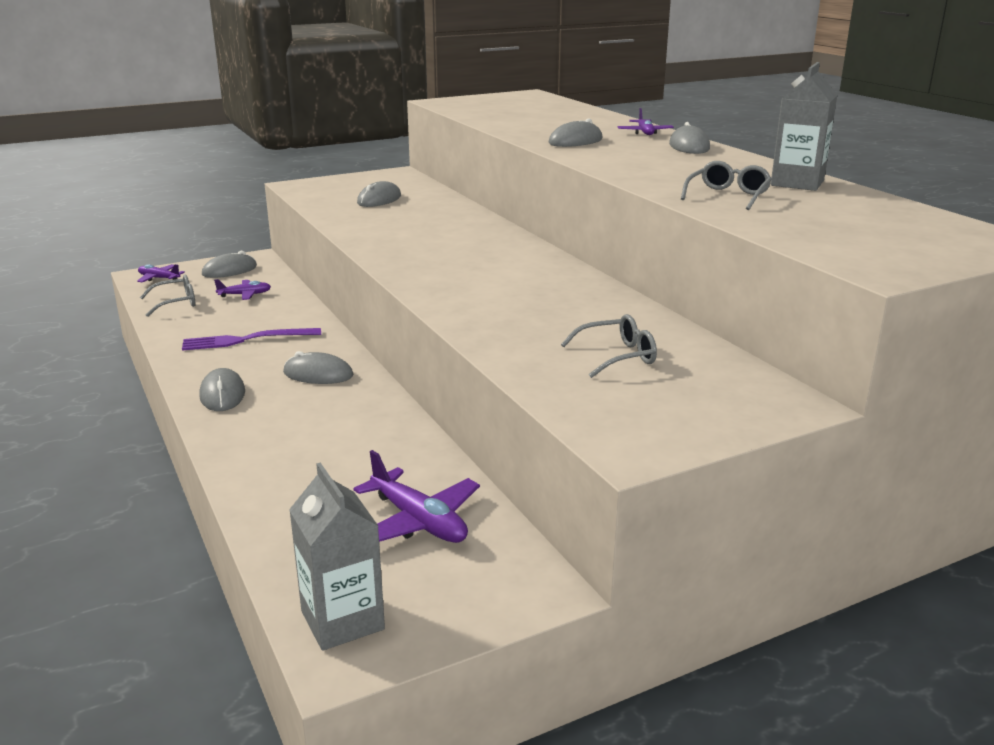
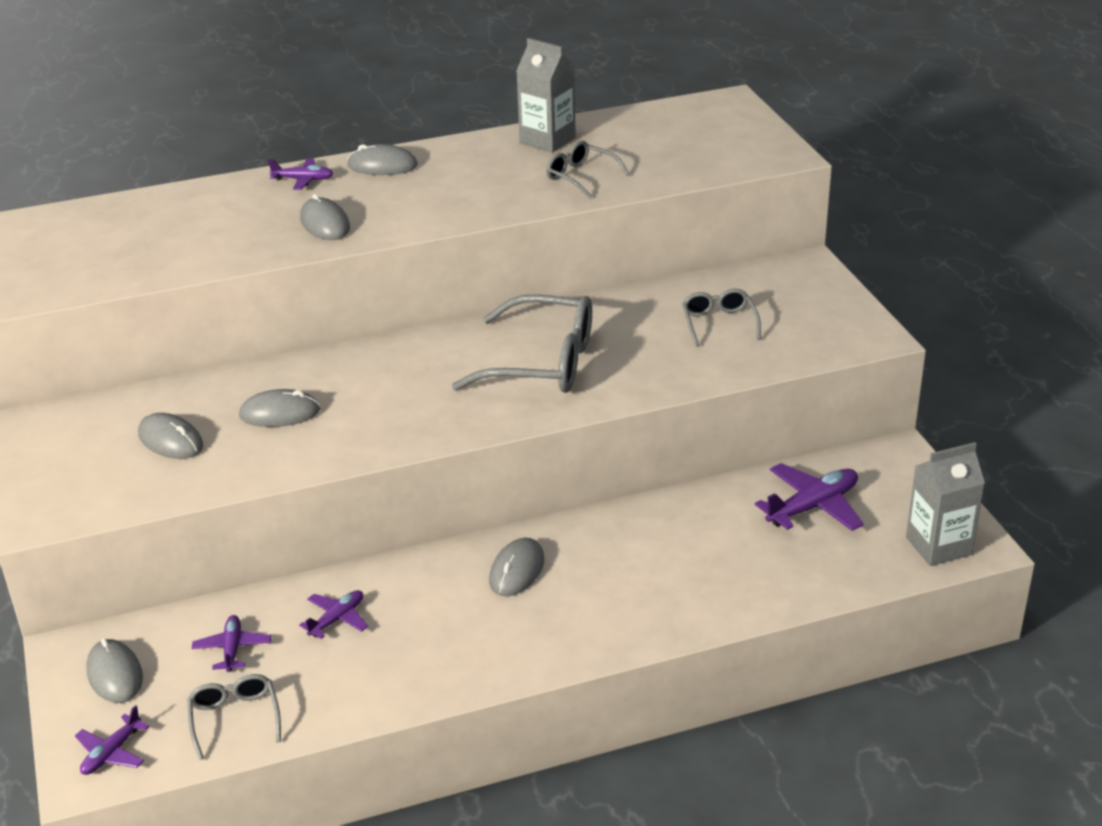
camera: 80 degrees left, 10 degrees up
purple fork [182,328,321,351] -> none
grey mouse [199,368,245,411] -> grey mouse moved to [239,389,320,427]
none -> purple plane [299,590,368,639]
none -> grey glasses [452,294,592,393]

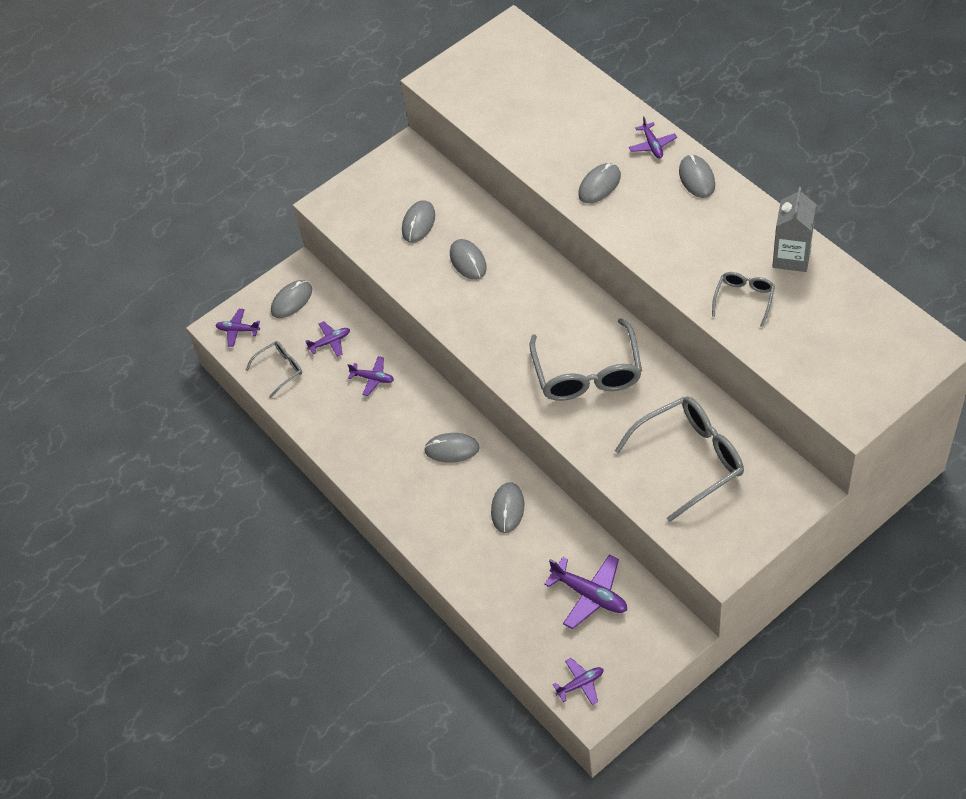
camera: 75 degrees right, 20 degrees up
grey glasses [682,289,761,346] -> grey glasses [615,396,744,522], size x1.92
grey carton [906,442,985,566] -> purple plane [553,658,604,705]
none -> grey mouse [491,482,524,533]

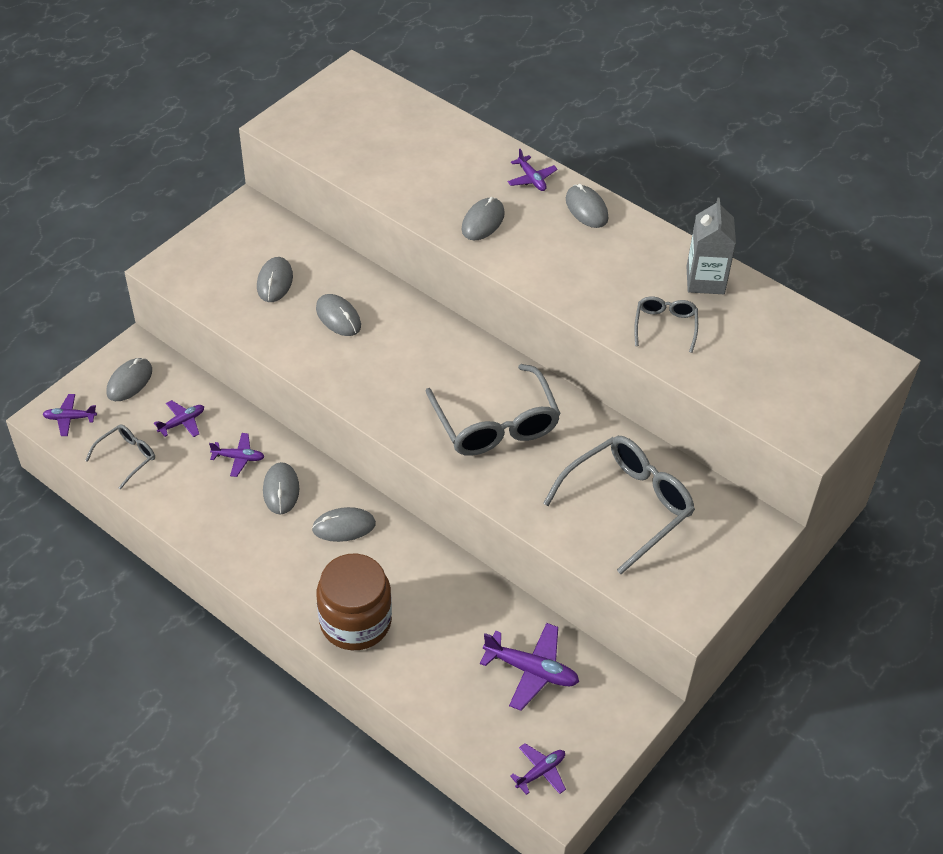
camera: 20 degrees left, 5 degrees down
grey mouse [491,482,524,533] -> grey mouse moved to [263,462,299,515]
none -> brown jar [317,553,392,650]

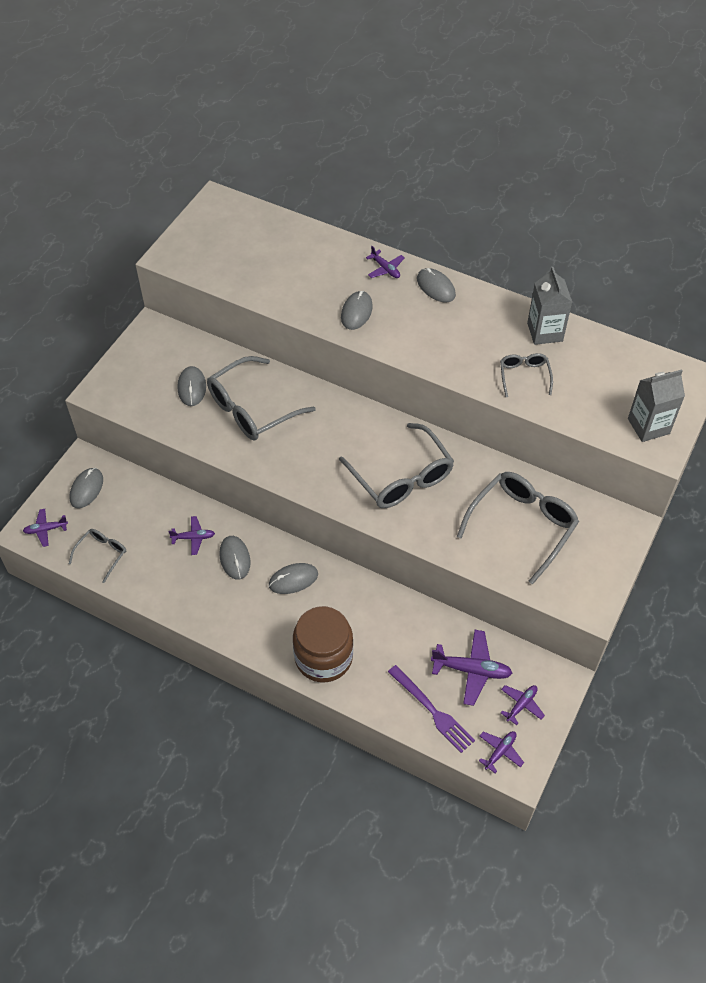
camera: 10 degrees left, 5 degrees up
purple plane [154,400,204,437] -> purple plane moved to [501,685,545,725]
grey mouse [316,294,361,336] -> grey glasses [207,356,316,441]
none -> purple fork [388,665,475,753]
none -> grey carton [628,369,685,442]

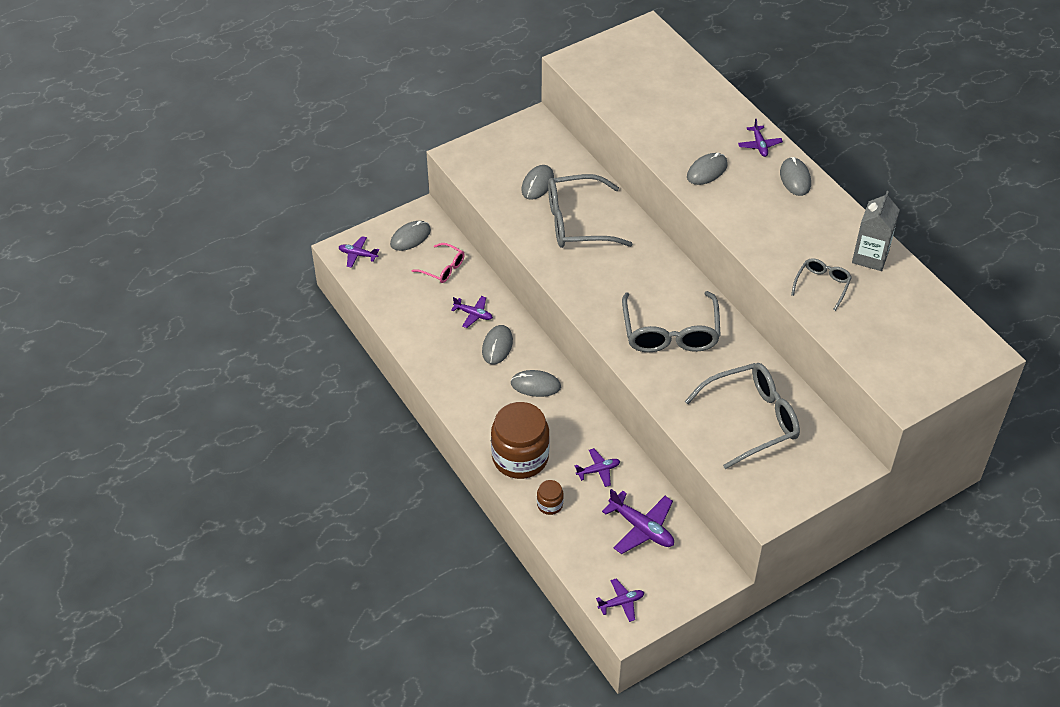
camera: 30 degrees right, 5 degrees down
grey glasses [69,529,126,583] -> none
purple fork [388,665,475,753] -> none
purple plane [501,685,545,725] -> purple plane moved to [575,448,620,487]
grey carton [628,369,685,442] -> none
none -> pink glasses [412,243,465,283]
none -> brown jar [537,480,564,515]

